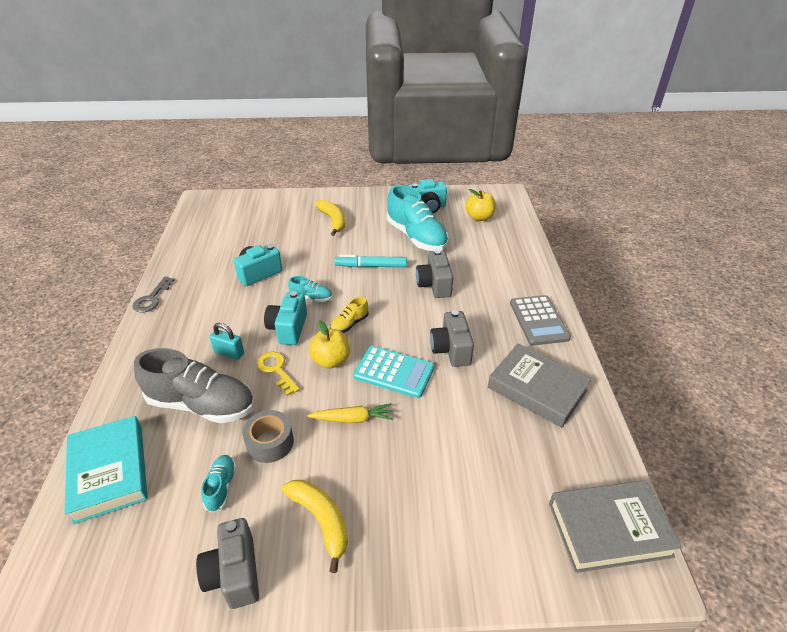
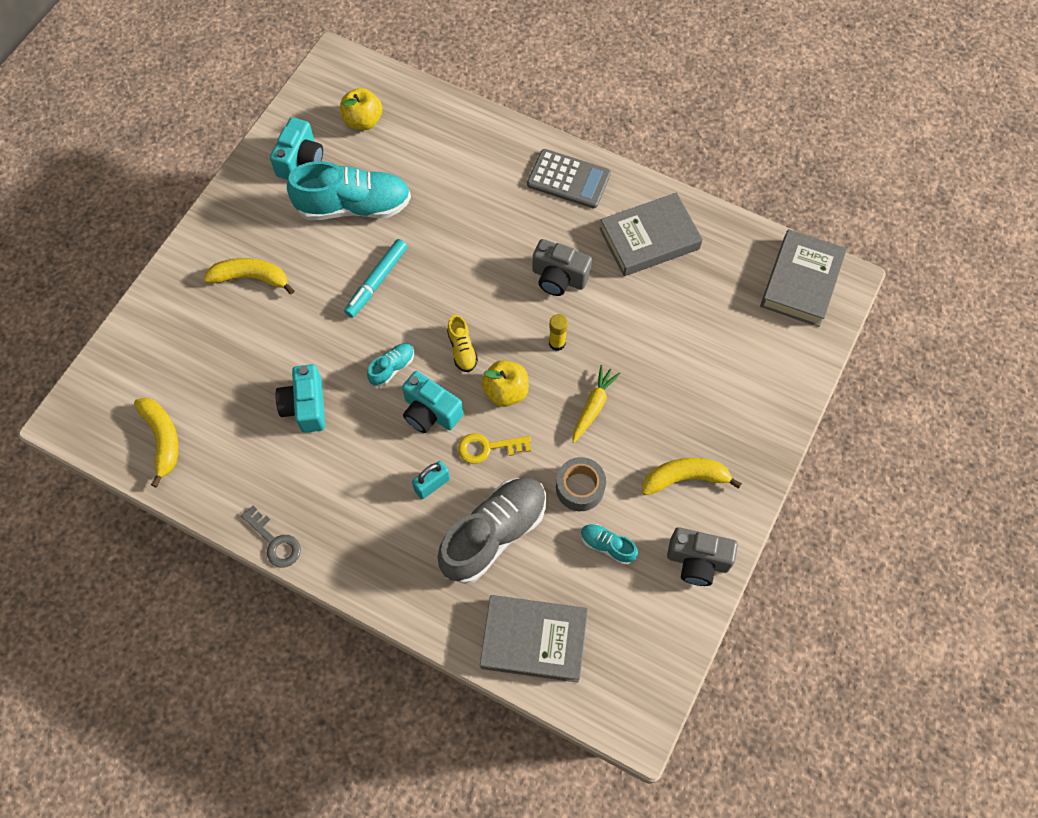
camera: 60 degrees left, 25 degrees up
turquoise book [64,416,148,524] -> grey book [480,595,588,683]
turquoise calculator [353,346,434,398] -> yellow glue stick [549,314,568,351]
grey camera [416,250,453,298] -> none
none -> yellow banana [134,397,179,488]

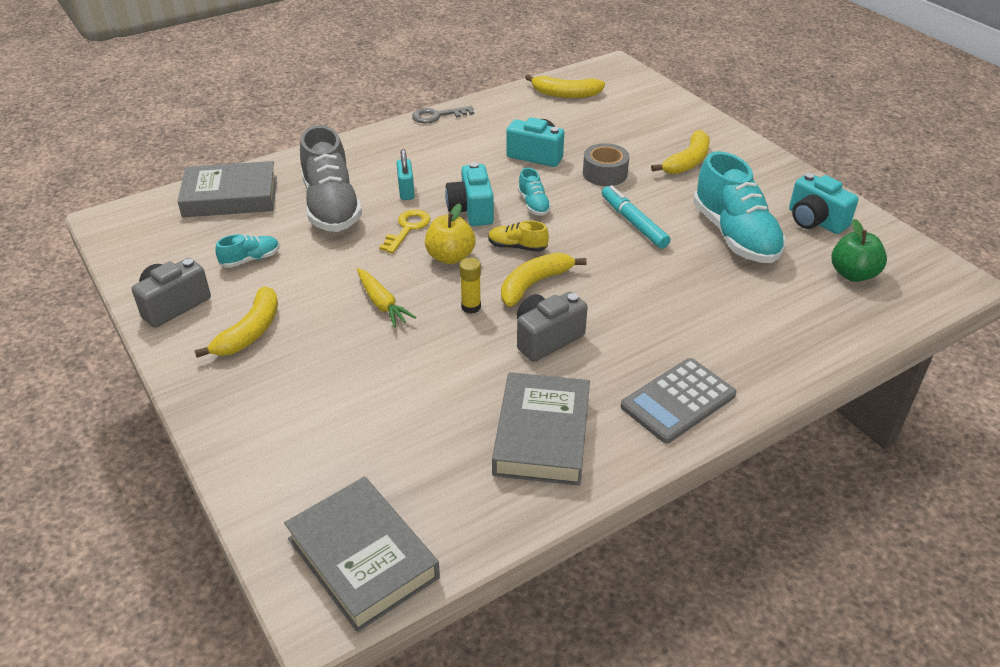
camera: 120 degrees right, 25 degrees down
turquoise shoe [287,161,411,220] -> turquoise shoe turned 45 degrees counterclockwise [693,151,786,263]
yellow apple [340,88,383,130] -> green apple [832,219,887,282]
turquoise camera [402,371,463,433] -> turquoise camera turned 75 degrees counterclockwise [445,162,494,226]
grey book [480,595,588,683] -> grey book turned 45 degrees clockwise [177,161,277,217]
grey tape [556,457,606,511] -> grey tape moved to [583,143,629,186]
none -> yellow banana [501,252,587,307]

